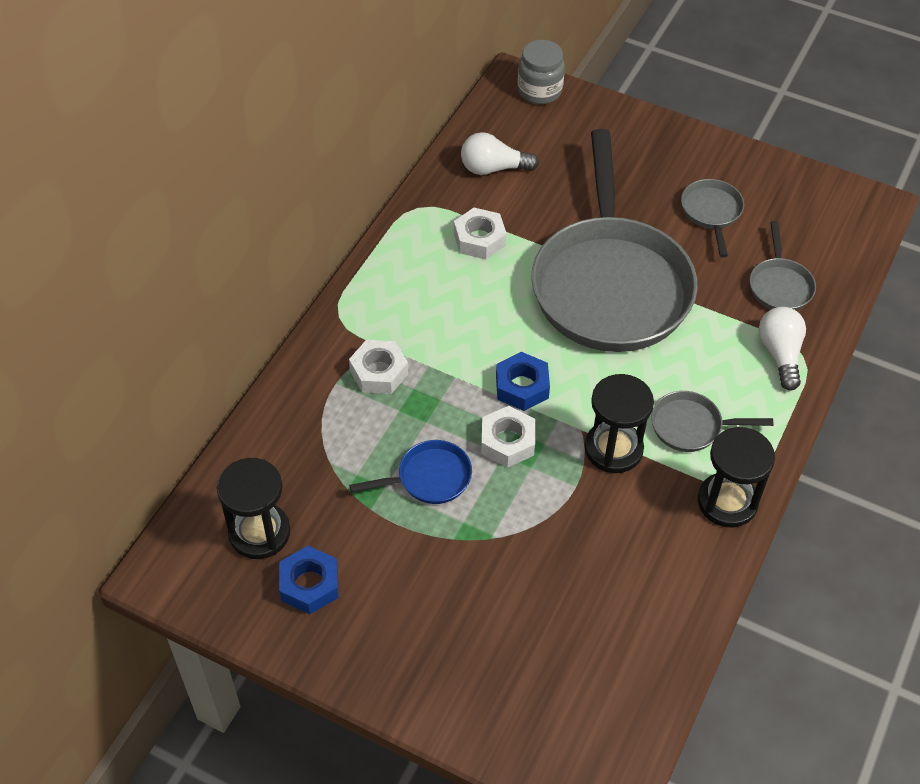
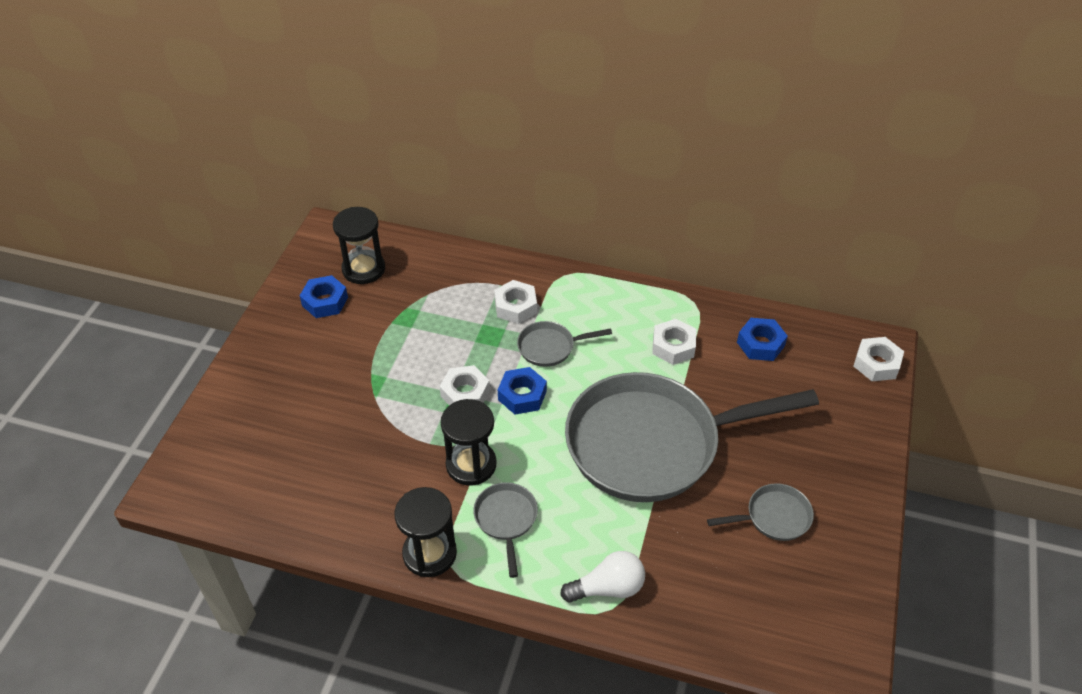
camera: 80 degrees right, 5 degrees down
blue pan [349,440,472,504] -> none
white light bulb [461,132,539,175] -> blue nut [737,318,788,361]
grey jar [518,40,565,104] -> white nut [853,337,904,381]
grey pan [750,221,816,310] -> grey pan moved to [517,321,612,367]

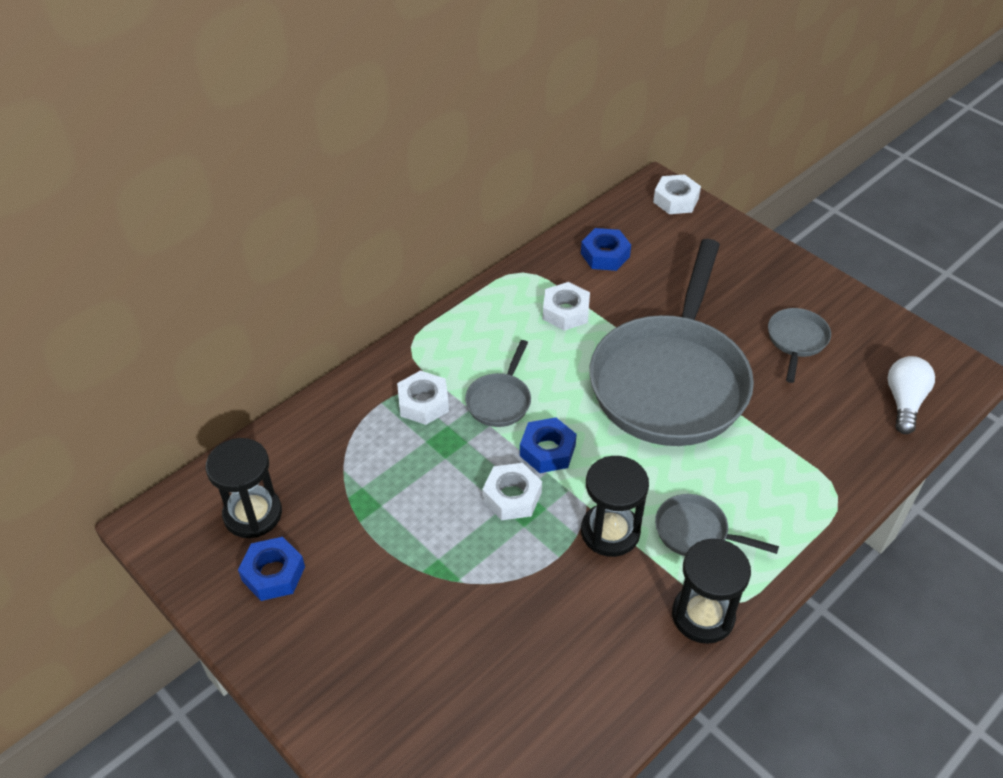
camera: 60 degrees left, 0 degrees up
white light bulb [560,551,645,602] -> white light bulb moved to [887,356,935,434]

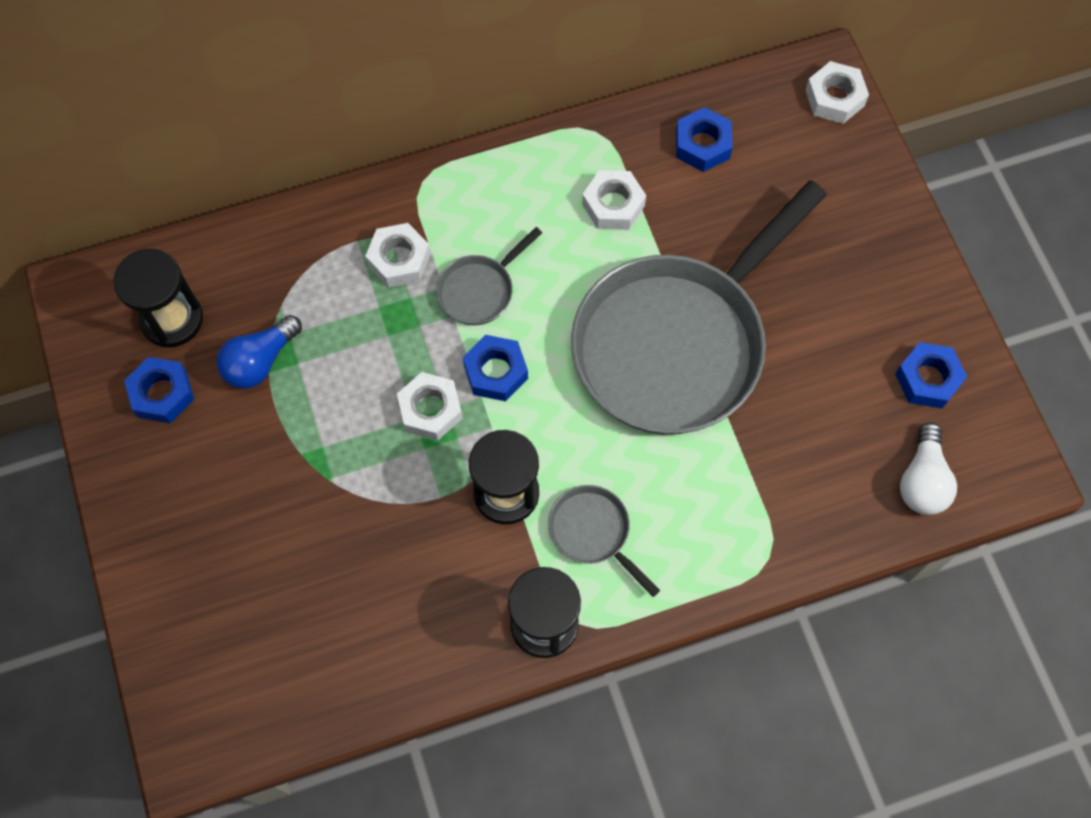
camera: 25 degrees right, 20 degrees up
grey pan [768,308,831,383] -> none
white light bulb [887,356,935,434] -> white light bulb turned 150 degrees clockwise [900,422,957,515]
none -> blue light bulb [217,315,302,389]
none -> blue nut [895,342,967,408]

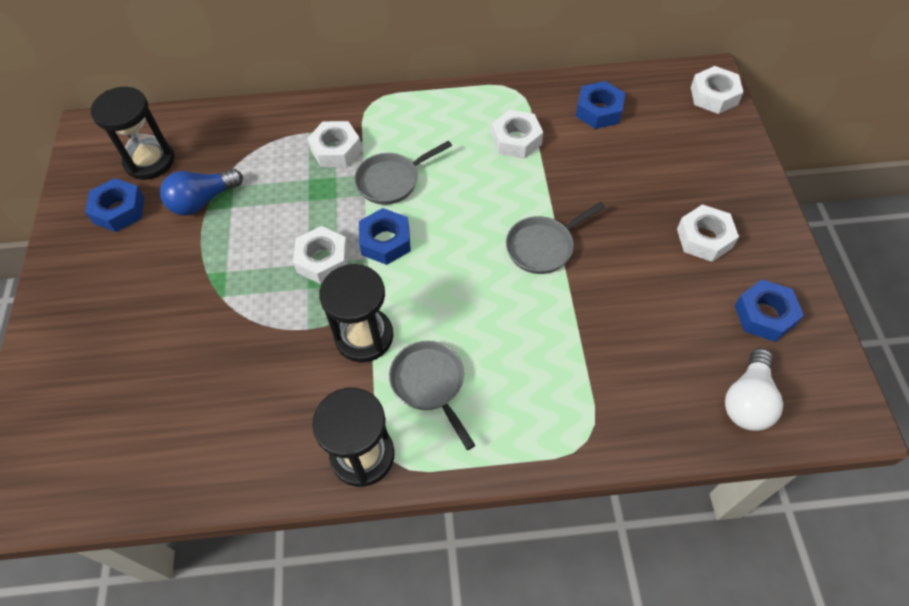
camera: 15 degrees right, 10 degrees down
grey pan [571,180,827,435] -> grey pan [506,202,605,274], size x0.40
none -> white nut [677,204,739,262]

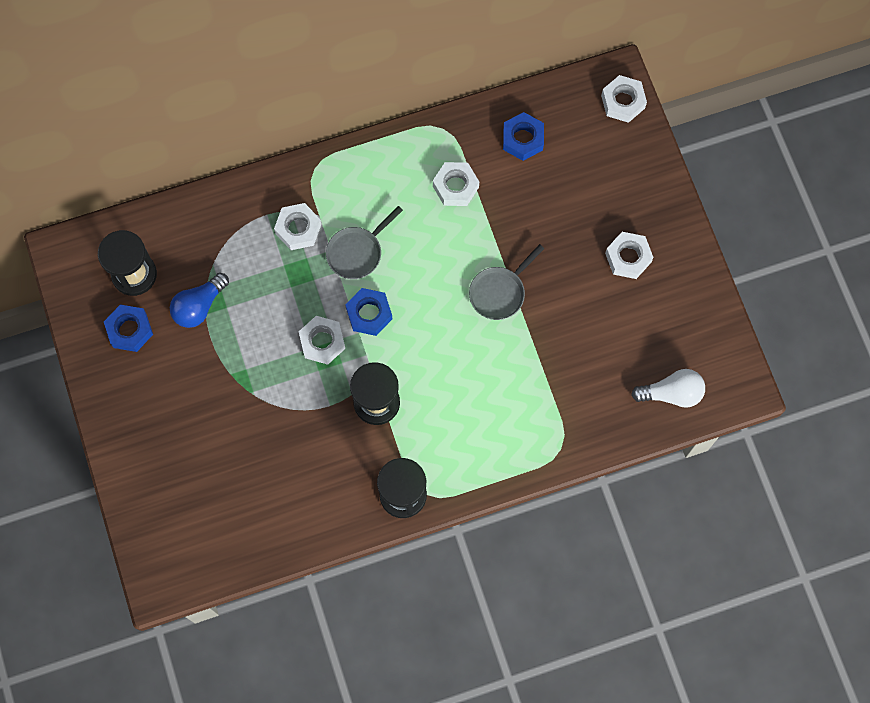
camera: 15 degrees left, 15 degrees up
grey pan [389,341,475,450] -> none
white light bulb [725,348,783,431] -> white light bulb turned 105 degrees counterclockwise [631,369,705,408]
blue nut [735,279,804,342] -> none

